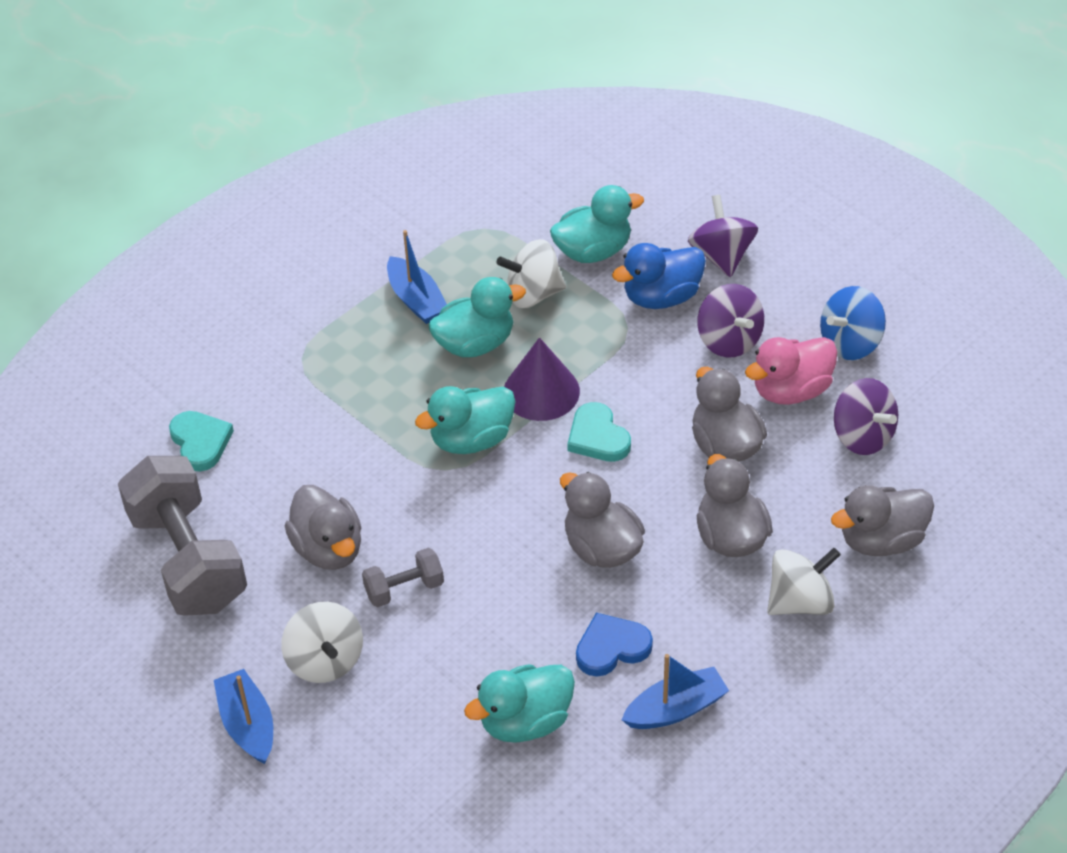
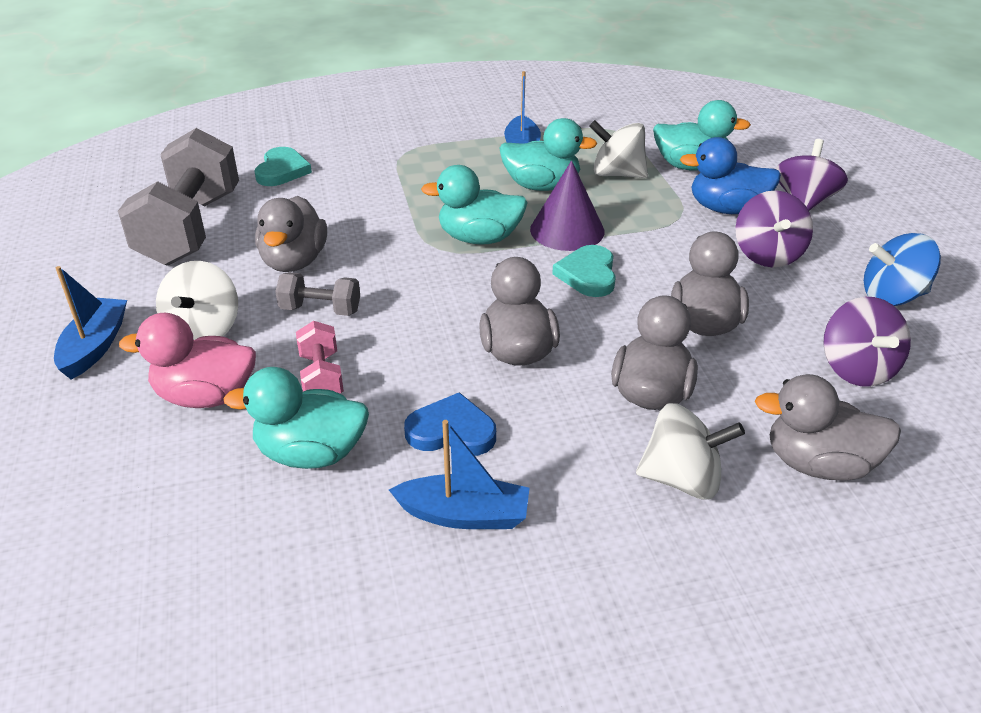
camera: 30 degrees right, 10 degrees down
pink duck [745,337,837,405] -> pink duck moved to [119,313,256,408]
none -> pink dumbbell [296,321,344,393]

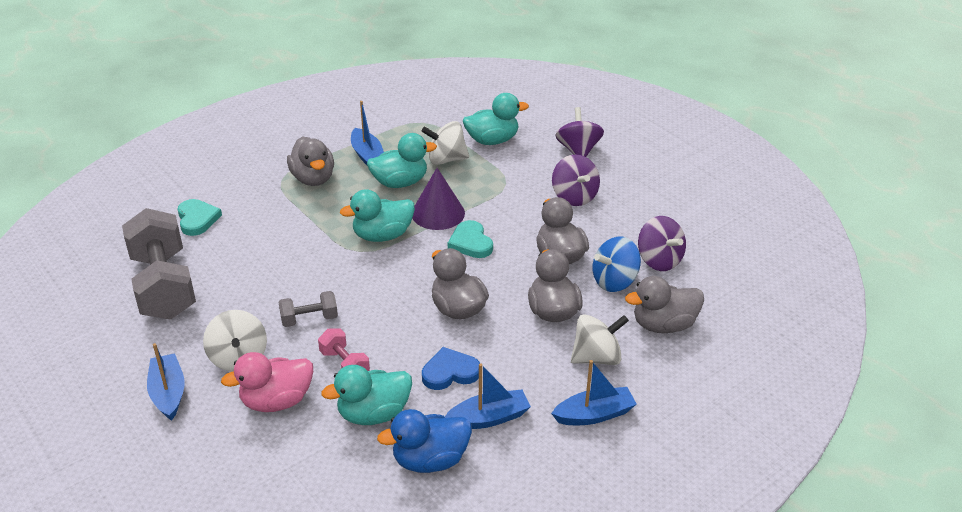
camera: 25 degrees left, 0 degrees up
grey duck [255,196,327,272] -> grey duck moved to [287,136,334,186]
blue duck [680,137,781,214] -> blue duck moved to [377,409,472,473]
blue spinning top [864,233,941,306] -> blue spinning top moved to [593,236,641,292]
none -> blue boat [551,360,637,425]

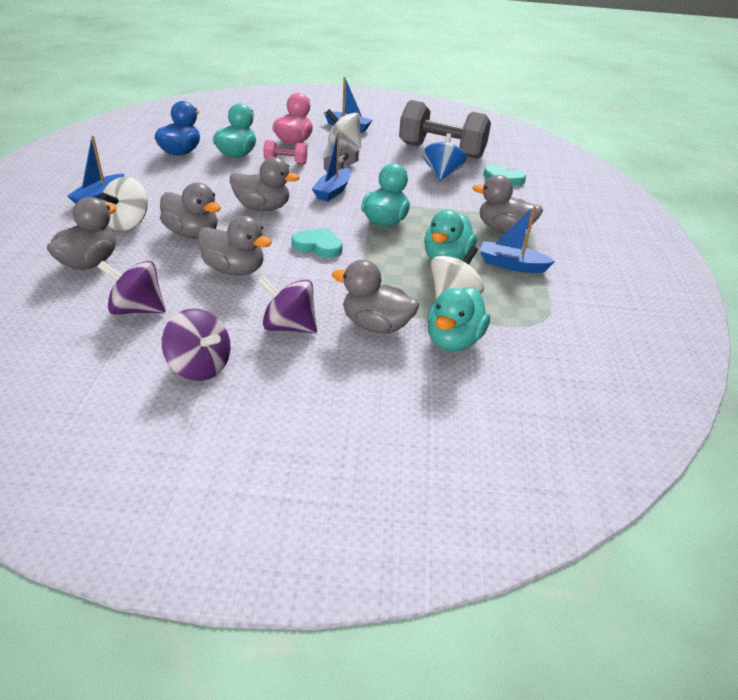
camera: 130 degrees right, 0 degrees up
purple cone [412,168,465,230] -> none
blue heart [422,347,480,390] -> none
blue boat [445,363,531,429] -> blue boat moved to [312,132,351,202]
purple spinning top [555,107,604,157] -> purple spinning top moved to [162,308,230,381]
blue spinning top [593,236,641,292] -> blue spinning top moved to [423,133,467,181]
none -> grey duck [332,260,419,334]

